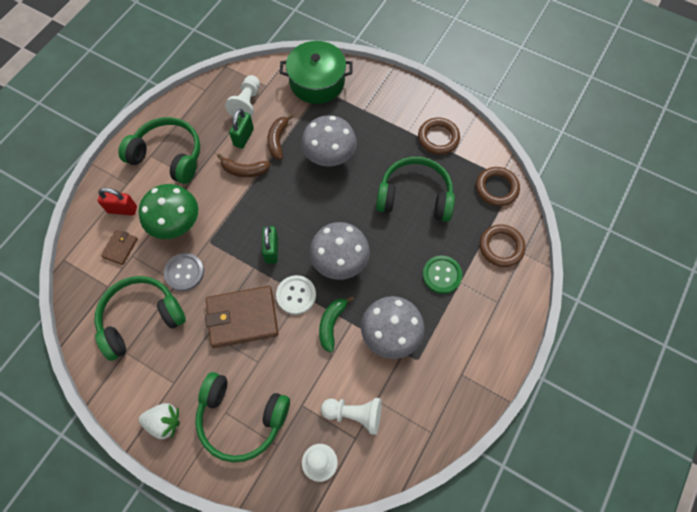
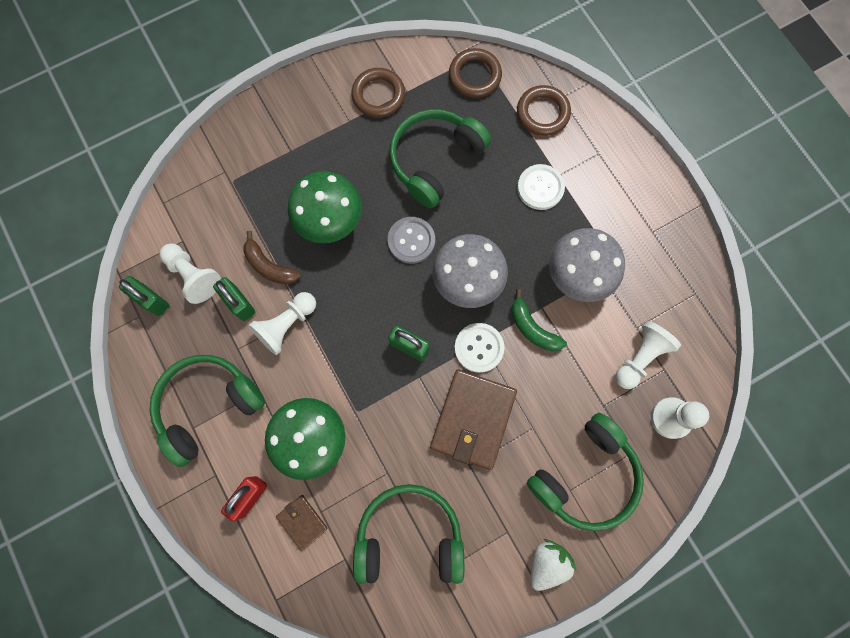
camera: 60 degrees left, 10 degrees up
green headphones [94,276,186,361] -> green headphones turned 90 degrees clockwise [353,484,464,584]
grey button [164,253,204,291] -> grey button moved to [388,217,435,264]
brown banana [217,154,271,177] -> white pawn [248,292,316,355]
green pot [280,41,352,104] -> none
grey mushroom [301,115,357,167] -> green mushroom [288,171,362,243]
green button [423,256,462,294] -> white button [517,164,565,210]
none -> green padlock [119,276,169,316]

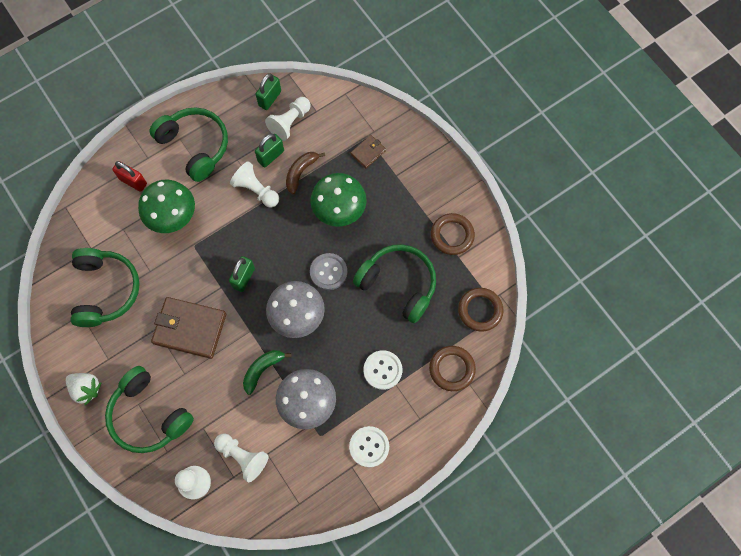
camera: 85 degrees right, 5 degrees down
brown wallet [276,495,328,551] -> brown wallet moved to [351,135,386,168]
white button [454,323,504,373] -> white button moved to [349,426,389,467]

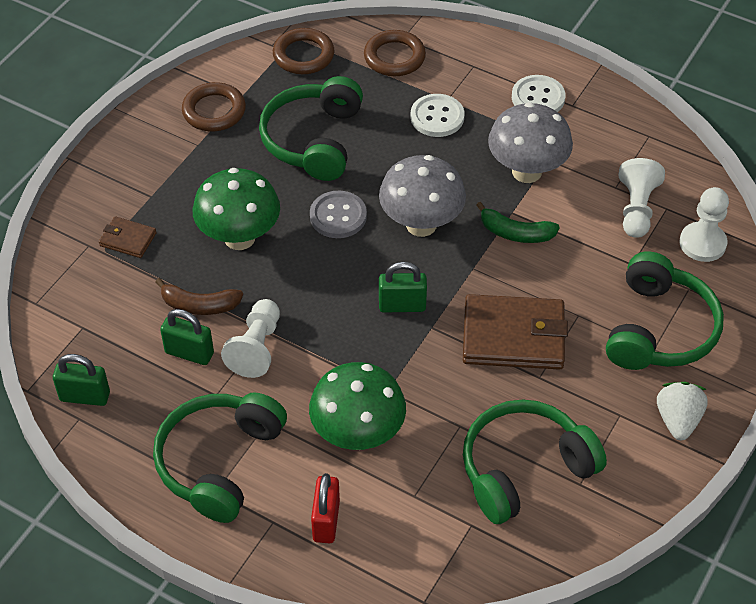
camera: 115 degrees left, 20 degrees down
brown wallet [151,297,226,359] -> brown wallet turned 75 degrees counterclockwise [463,294,568,370]
white pawn [265,97,311,141] -> none

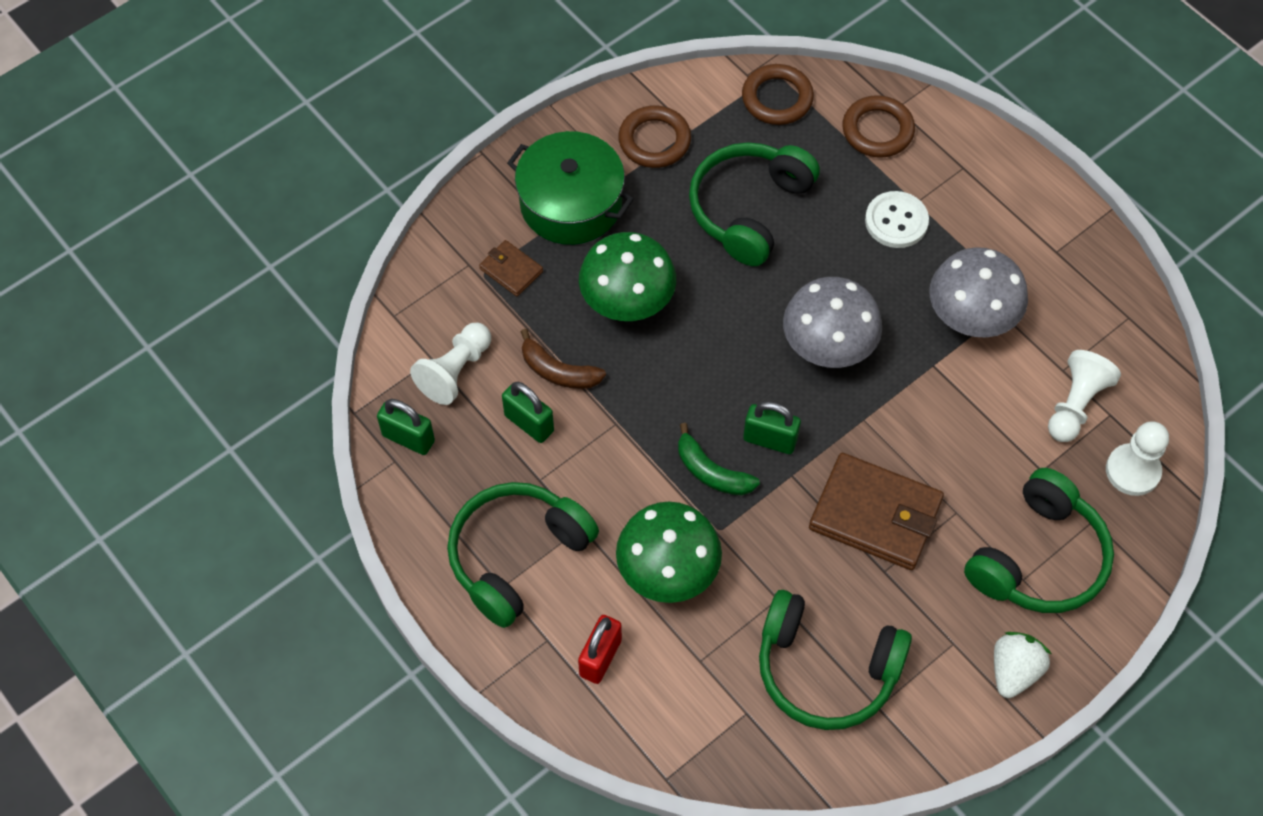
camera: 20 degrees right, 10 degrees up
white pawn [221,299,280,378] -> white pawn moved to [410,323,491,405]
grey button [310,191,367,238] -> none
green headphones [463,400,607,524] -> green headphones turned 150 degrees counterclockwise [759,590,912,730]
green banana [476,202,560,243] -> green banana moved to [678,423,760,495]
white button [512,75,566,112] -> none
none -> green pot [507,131,634,245]

